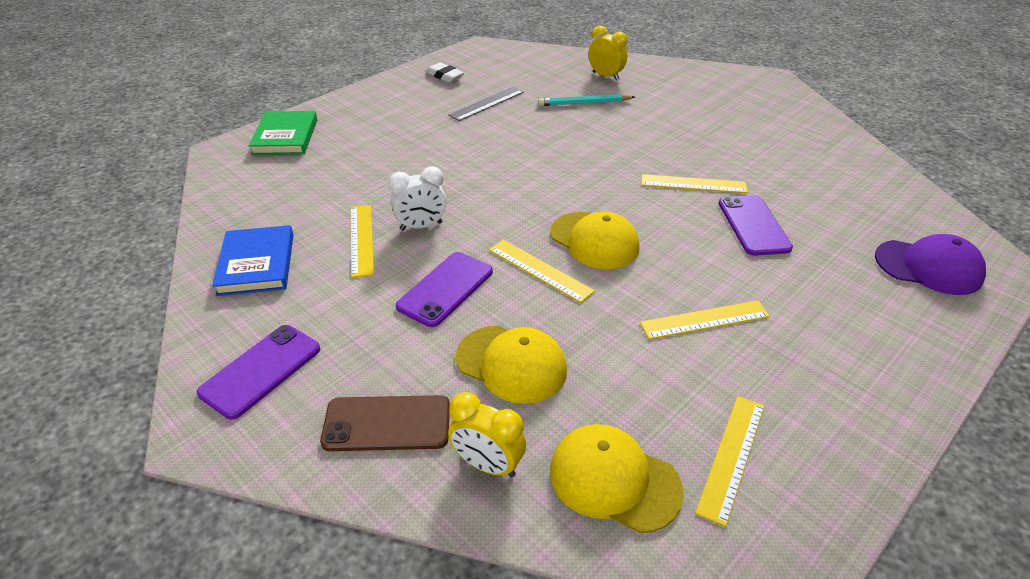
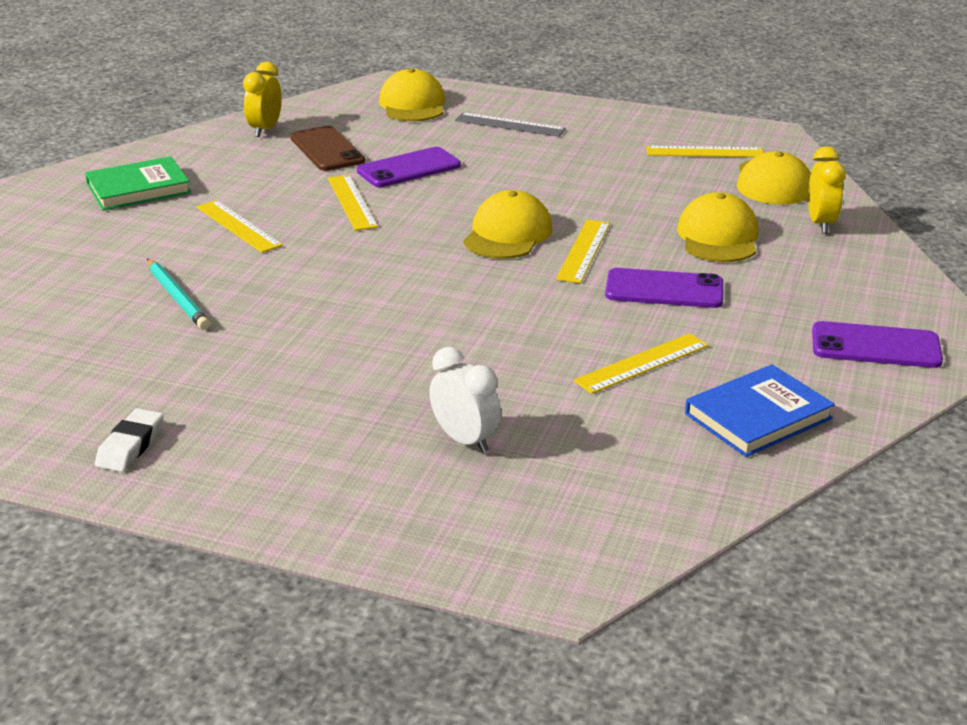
camera: 115 degrees left, 10 degrees down
green book [248,111,317,155] -> green book moved to [85,156,191,210]
brown phone [320,395,450,451] -> brown phone moved to [290,126,365,171]
white clock [389,166,447,231] -> white clock moved to [429,347,501,454]
grey ruler [448,87,524,121] -> grey ruler moved to [455,113,566,137]
yellow clock [588,26,628,81] -> yellow clock moved to [243,62,282,137]
yellow ruler [640,300,770,339] -> yellow ruler moved to [196,200,283,253]
purple cap [875,234,986,295] -> yellow cap [379,68,445,121]

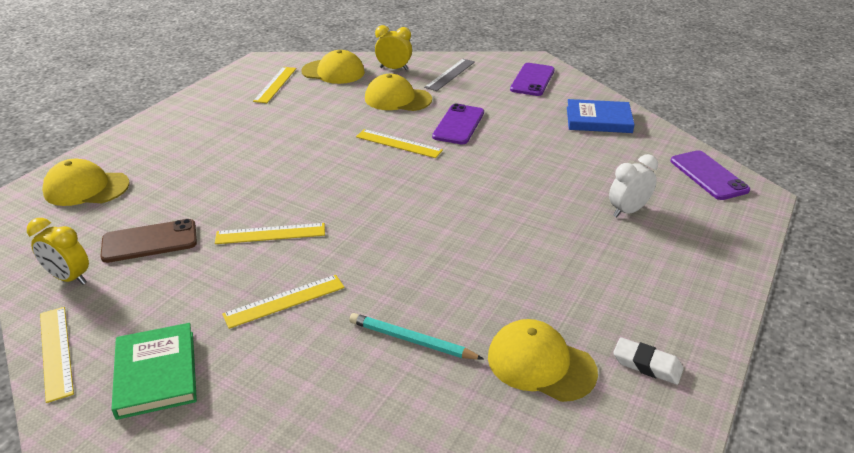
camera: 80 degrees left, 5 degrees up
turquoise pencil [147,259,210,330] -> turquoise pencil turned 135 degrees counterclockwise [349,313,484,360]
purple phone [357,147,461,187] -> purple phone moved to [670,150,750,200]
grey ruler [455,113,566,137] -> grey ruler moved to [424,59,475,91]
yellow cap [463,190,552,259] -> yellow cap moved to [488,319,598,402]
yellow ruler [573,333,709,394] -> yellow ruler moved to [40,307,74,403]
blue book [685,364,835,457] -> blue book turned 60 degrees counterclockwise [567,99,635,133]

